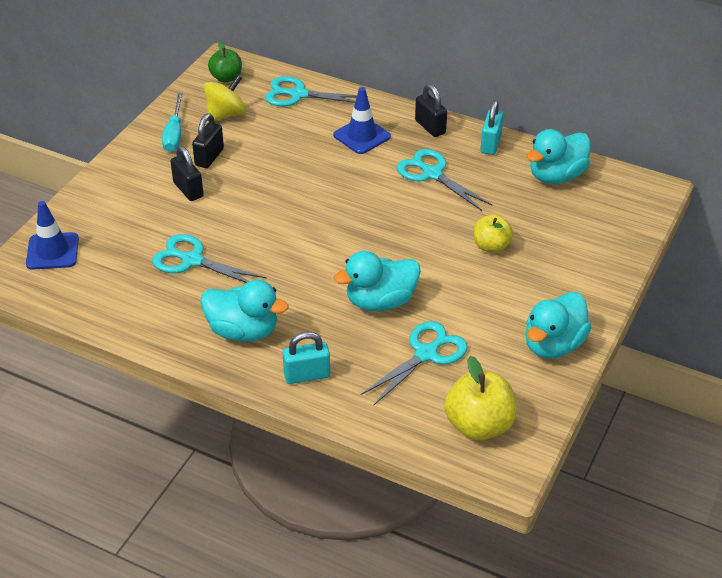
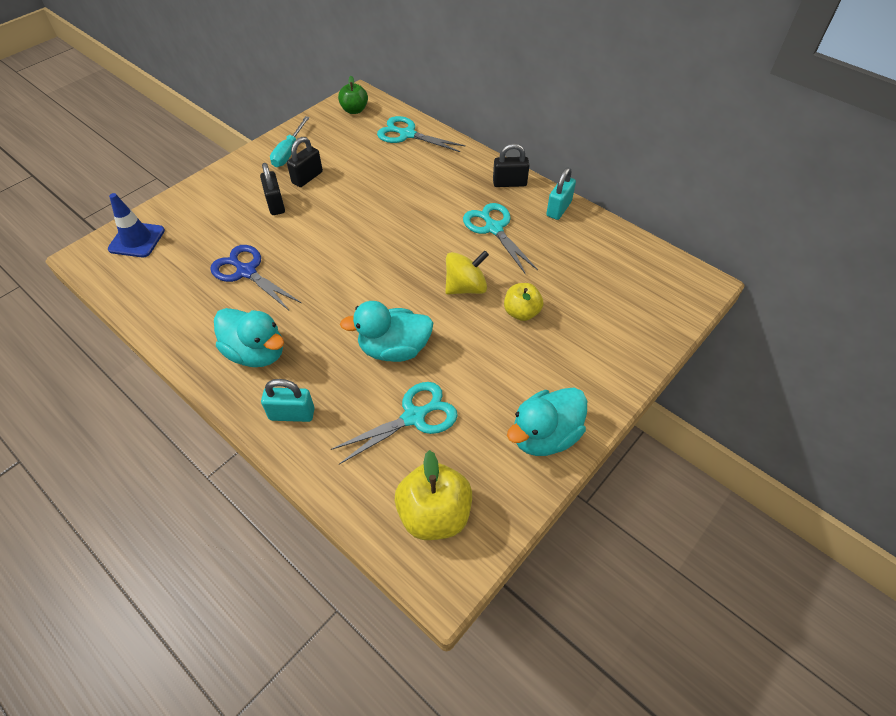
camera: 15 degrees right, 10 degrees up
turquoise scissors [152,234,267,283] -> blue scissors [210,245,301,310]
yellow spinning top [204,75,246,121] -> yellow spinning top moved to [445,250,489,294]
blue traffic cone [333,87,391,154] -> none
black padlock [415,84,447,137] -> black padlock turned 75 degrees counterclockwise [493,143,530,187]
turquoise duck [526,129,591,184] -> none

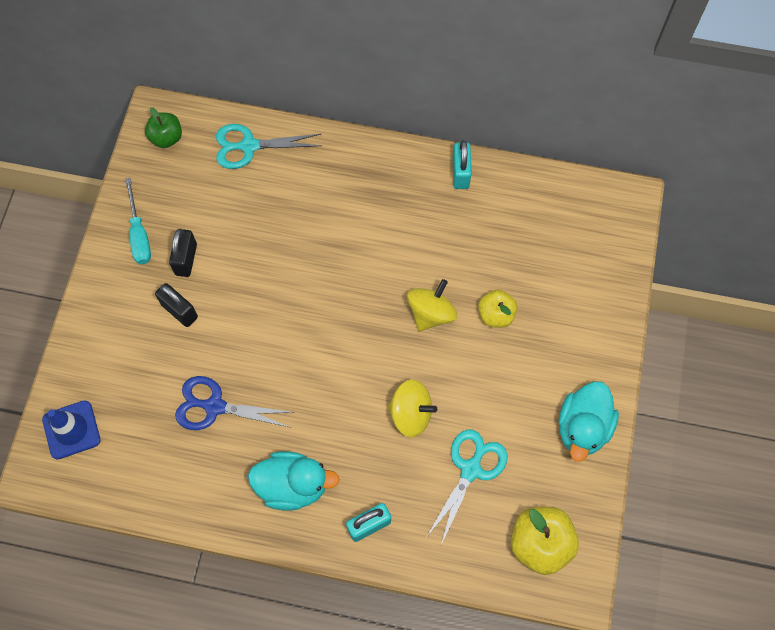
camera: 30 degrees left, 15 degrees up
turquoise duck [340,301,433,362] -> yellow spinning top [388,379,437,437]
turquoise scissors [463,203,538,275] -> none
black padlock [493,143,530,187] -> none

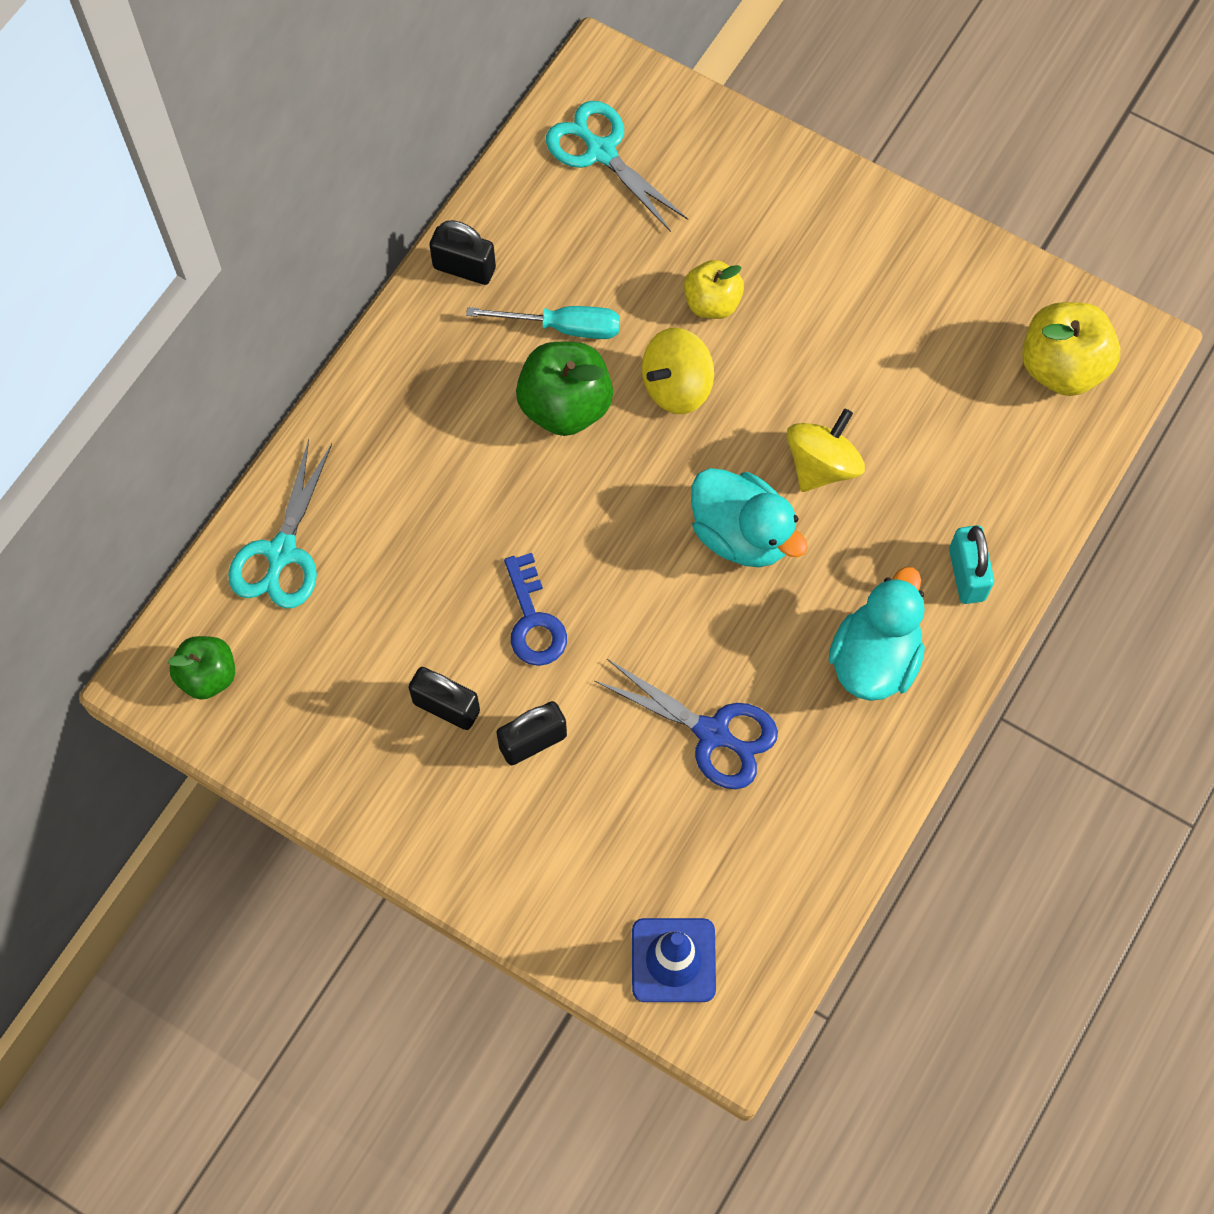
camera: 70 degrees left, 0 degrees up
turquoise screwdriver [125,178,151,264] -> turquoise screwdriver moved to [466,306,620,339]
blue scissors [175,376,295,430] -> blue scissors turned 90 degrees counterclockwise [594,659,778,789]
yellow spinning top [407,279,457,331] -> yellow spinning top turned 90 degrees counterclockwise [642,328,714,414]
turquoise scissors [426,429,507,545] -> turquoise scissors moved to [546,101,688,232]
turquoise padlock [453,140,472,189] -> black padlock [430,220,496,285]
turquoise duck [558,381,619,462] -> turquoise duck moved to [691,468,808,567]
none -> blue key [504,553,567,666]
none -> green apple [516,342,613,436]

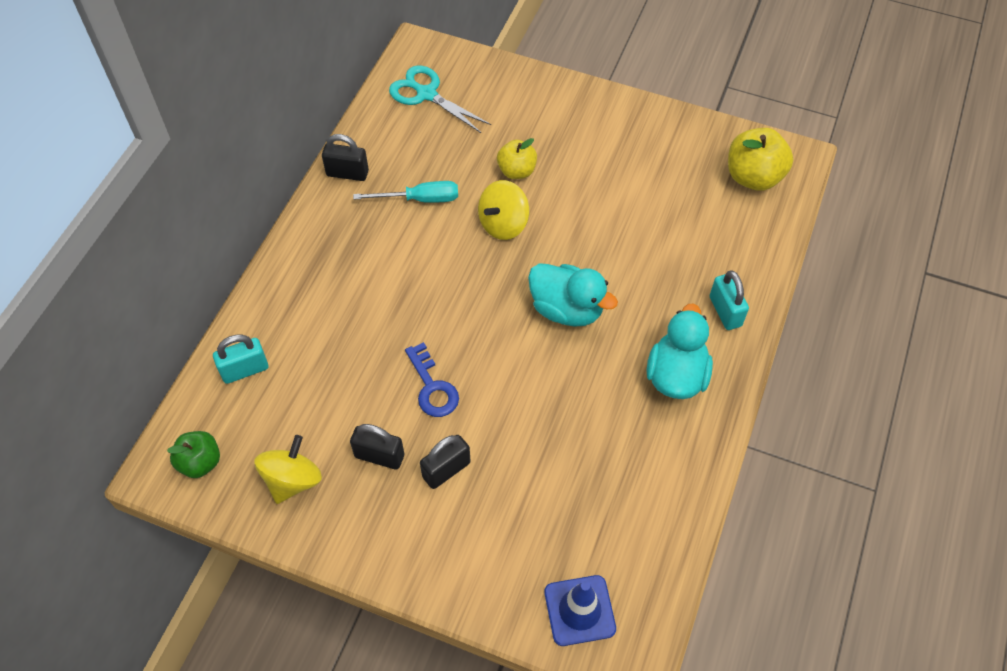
camera: 10 degrees left, 10 degrees down
turquoise scissors [228,439,332,609] -> turquoise padlock [213,335,268,384]
green apple [516,342,613,436] -> none
blue scissors [594,659,778,789] -> none
yellow spinning top [787,409,865,492] -> yellow spinning top moved to [254,435,322,504]

